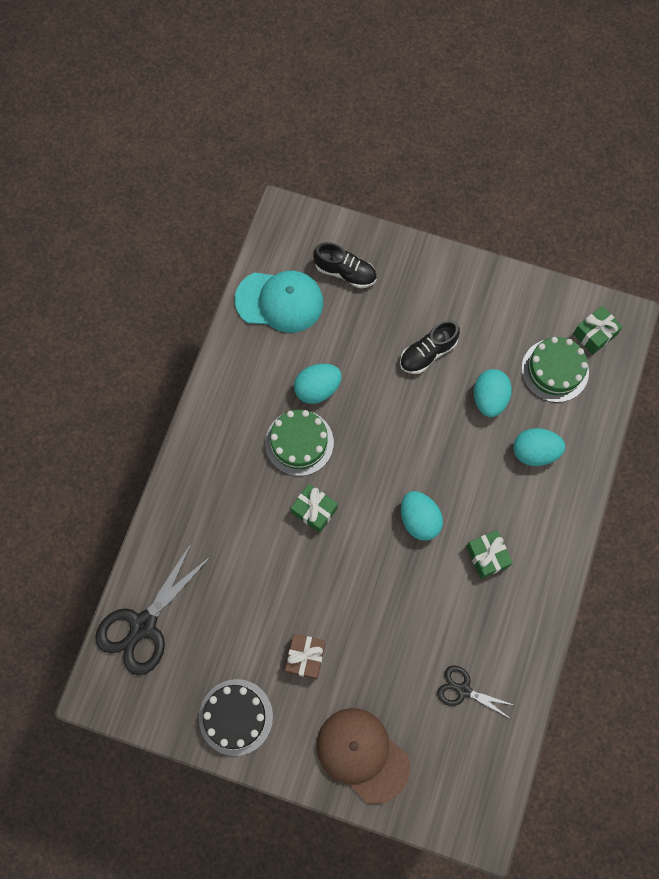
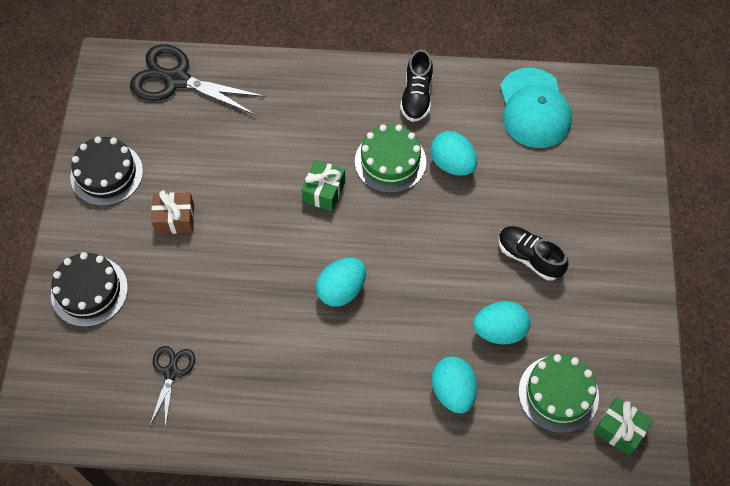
camera: 75 degrees right, 10 degrees down
black shoe [313,242,377,288] -> black shoe moved to [400,49,433,122]
brown cap [316,708,410,804] -> black cake [51,252,128,327]
green gift [466,530,513,579] -> none

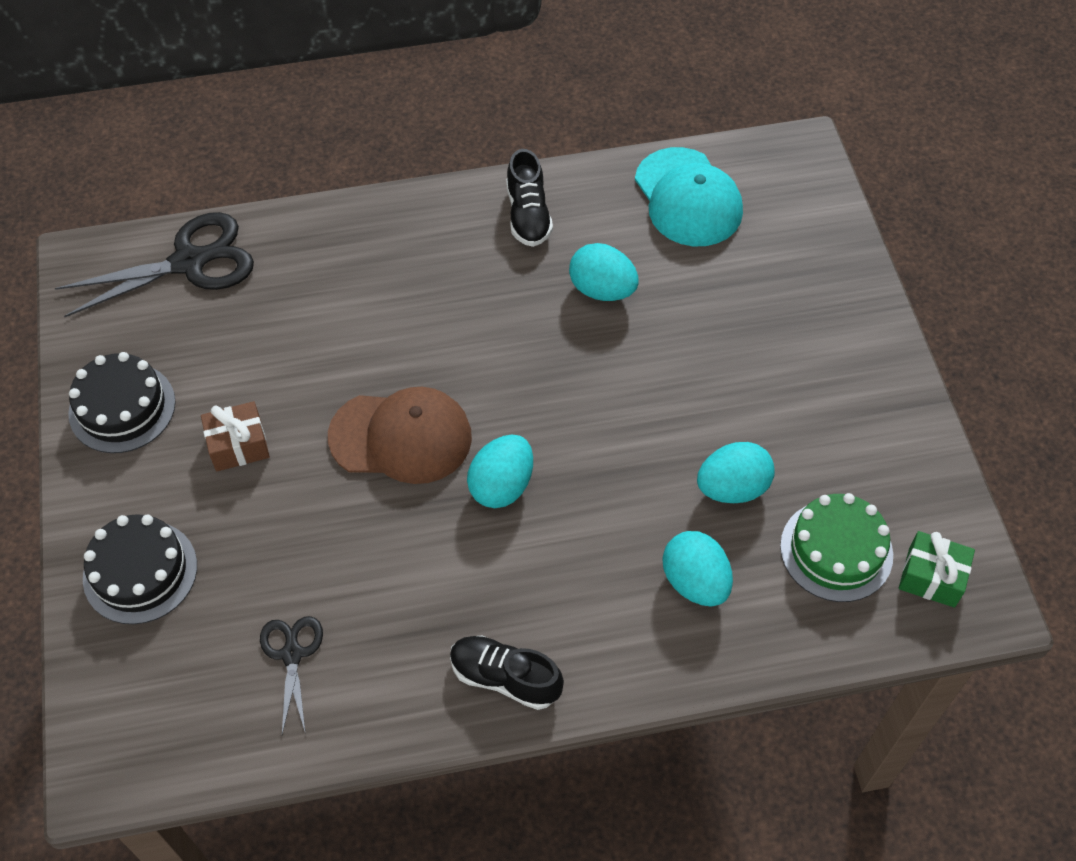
camera: 15 degrees left, 5 degrees down
black scissors [130,44,265,115] -> black scissors turned 150 degrees clockwise [55,212,254,317]
green gift [301,160,345,211] -> none
green cake [355,124,426,193] -> none
black shoe [498,226,569,281] -> black shoe moved to [450,636,564,710]
none -> brown cap [328,387,472,484]

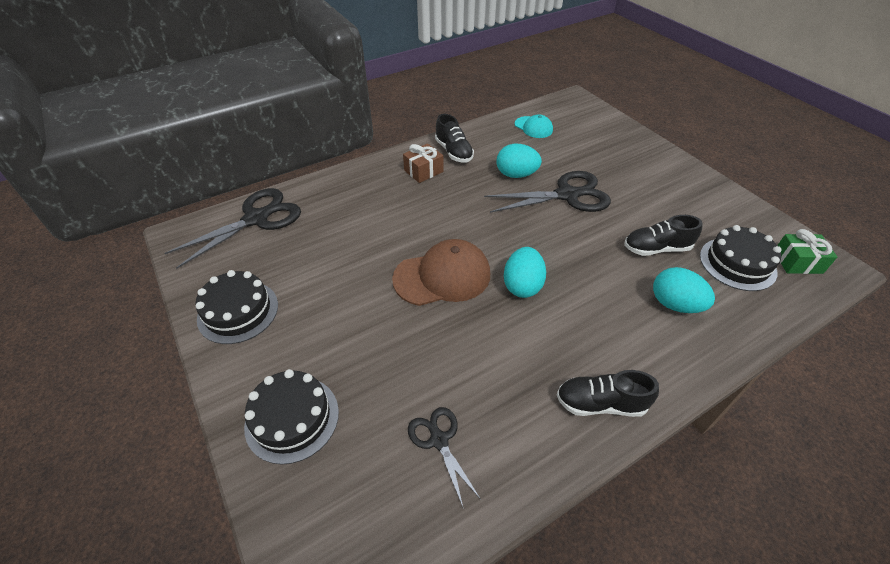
camera: 20 degrees left, 10 degrees down
brown gift [201,401,270,471] -> brown gift moved to [403,143,443,183]
turquoise cap [635,147,743,246] -> turquoise cap [515,114,553,138], size x0.57
turquoise egg [697,442,775,503] -> black shoe [624,215,703,256]
green cake [780,493,893,602] -> black cake [700,225,782,291]
none -> black scissors [484,171,611,213]

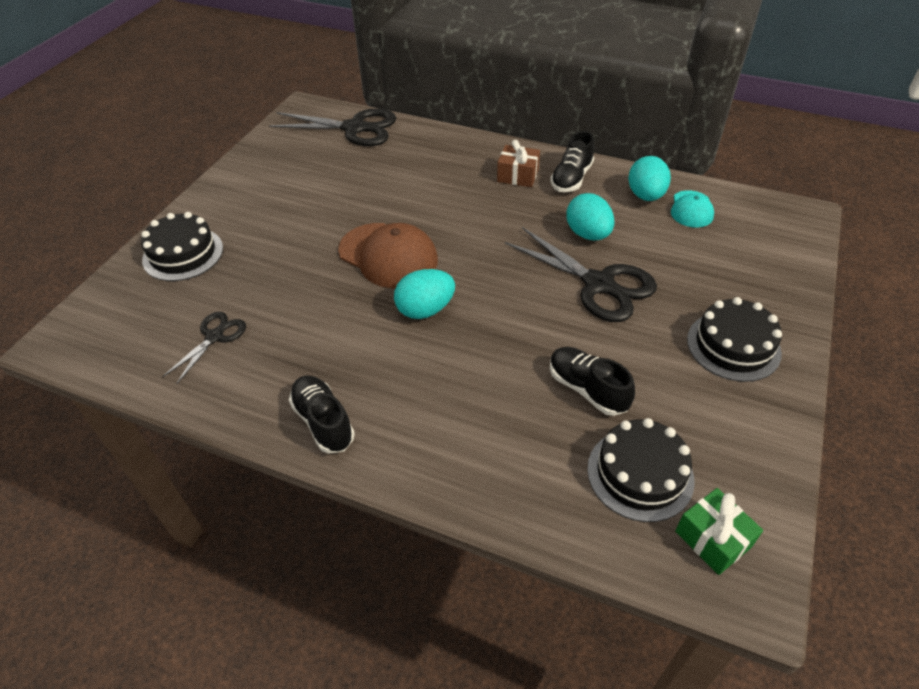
camera: 55 degrees right, 0 degrees up
black cake [195,270,278,344] -> black cake moved to [687,297,782,382]
turquoise egg [653,267,715,313] -> turquoise egg moved to [628,156,671,201]

